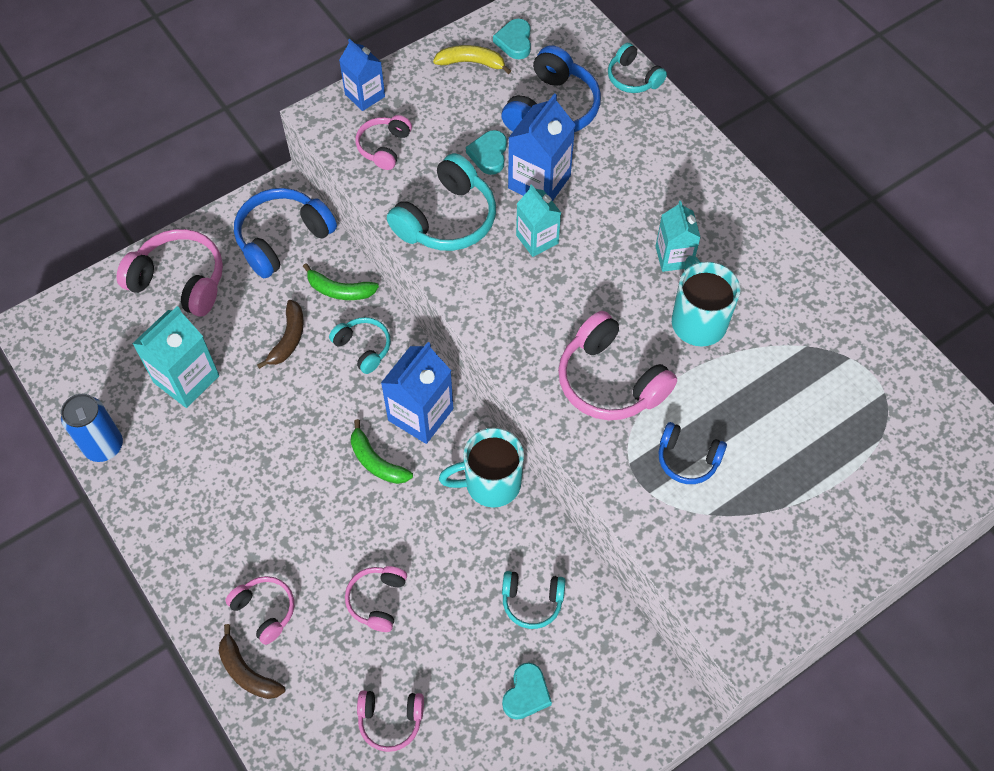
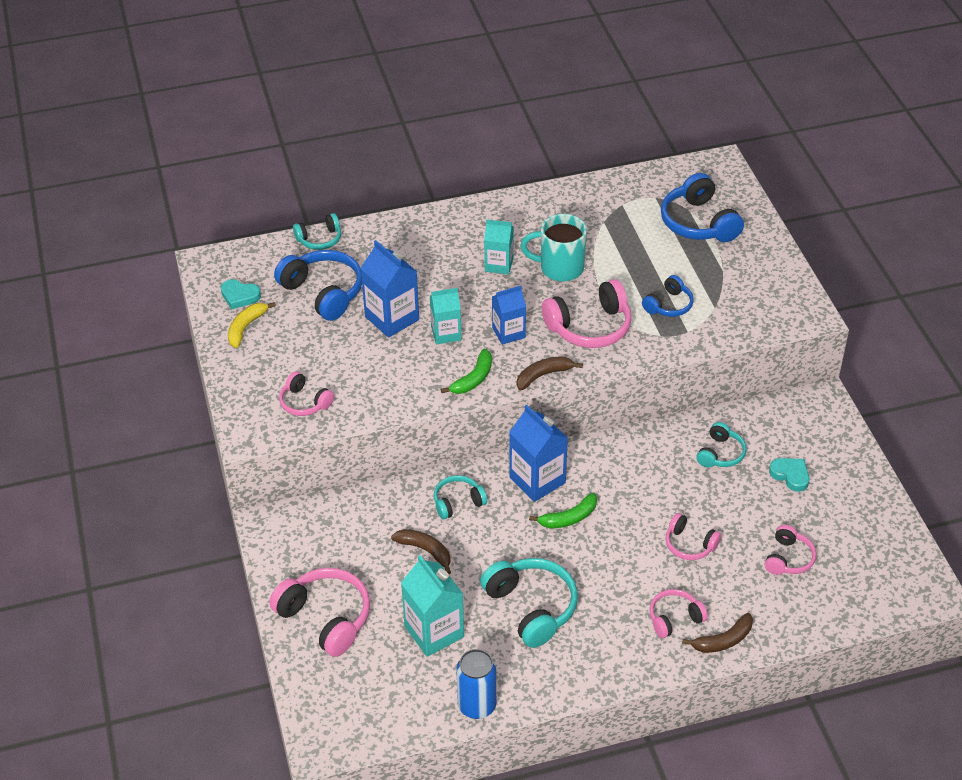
camera: 70 degrees left, 15 degrees down
pink headphones [116,229,223,317] -> pink headphones turned 90 degrees clockwise [269,568,370,657]
blue headphones [234,188,337,278] -> blue headphones moved to [661,173,744,242]
green banana [303,264,379,300] -> green banana moved to [441,349,492,394]
blue carton [339,39,385,111] -> blue carton moved to [492,286,526,345]
turquoise headphones [387,153,496,251] -> turquoise headphones moved to [480,558,578,648]
turquoise mug [439,428,524,508] -> none
turquoise heart [466,130,507,175] -> none
none -> brown banana [517,356,583,390]

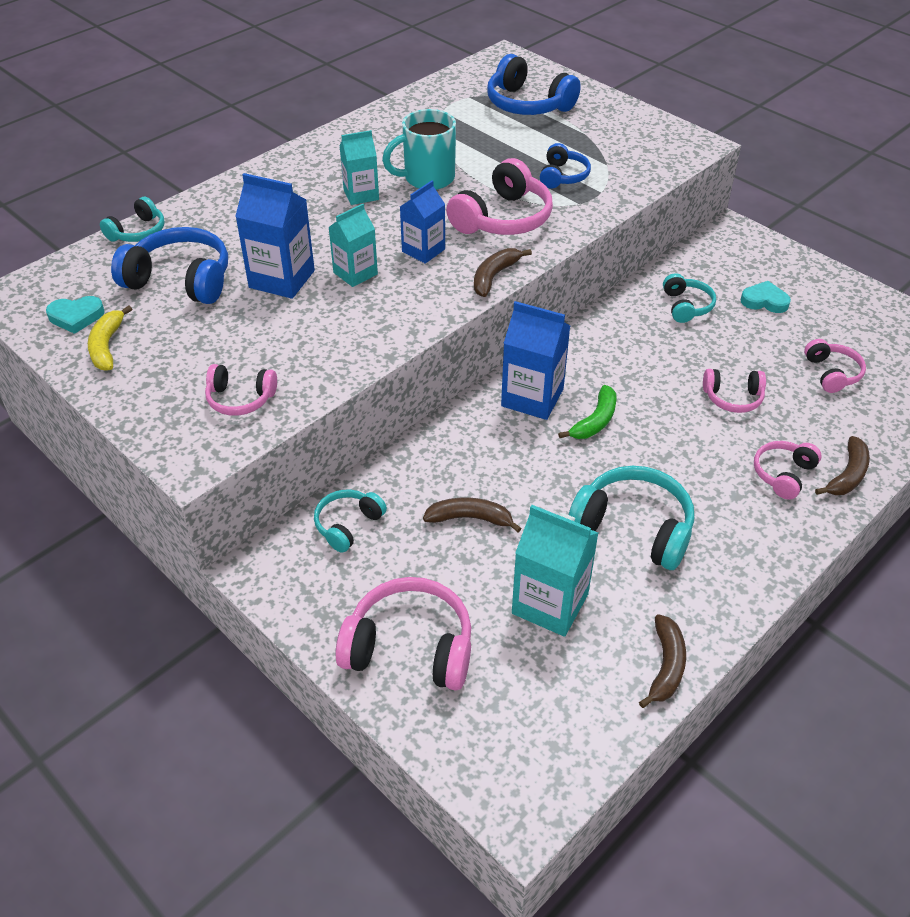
camera: 30 degrees left, 0 degrees up
turquoise headphones [434,475,487,519] -> turquoise headphones moved to [314,490,387,553]
green banana [441,349,492,394] -> none
blue can [457,649,496,719] -> brown banana [639,614,686,708]

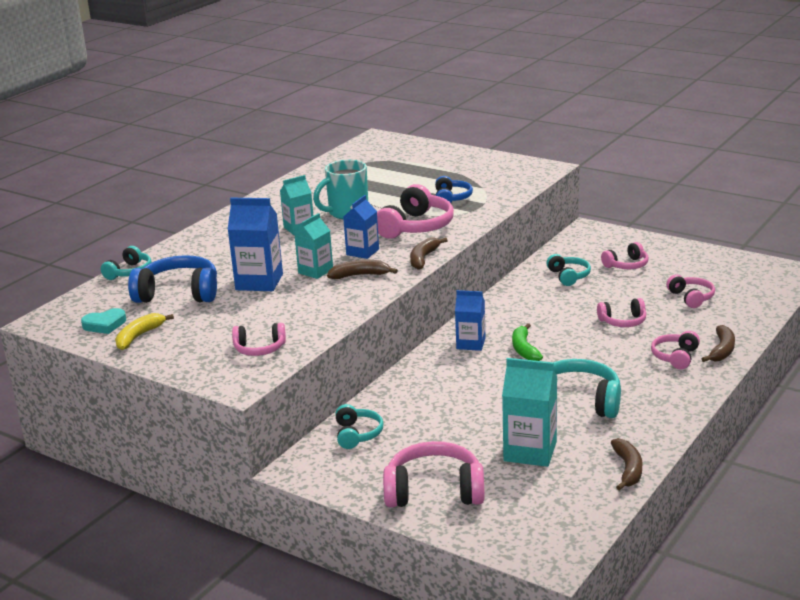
camera: 10 degrees left, 20 degrees down
yellow banana [88,305,132,371] -> yellow banana turned 45 degrees clockwise [115,313,174,350]
turquoise headphones [314,490,387,553] -> turquoise headphones turned 150 degrees clockwise [335,404,383,449]
brown banana [423,498,521,532] -> brown banana moved to [327,260,398,279]
blue headphones [487,54,581,115] -> none
blue carton [501,301,570,420] -> blue carton [455,290,485,351], size x0.65
green banana [558,385,616,439] -> green banana turned 150 degrees clockwise [512,323,543,361]
turquoise heart [740,281,791,313] -> pink headphones [601,242,648,269]

